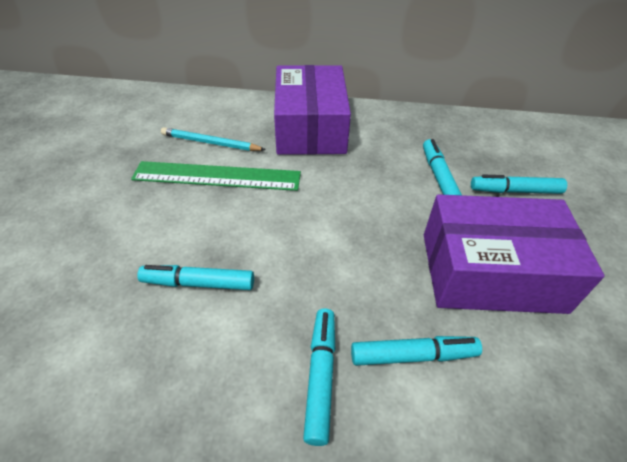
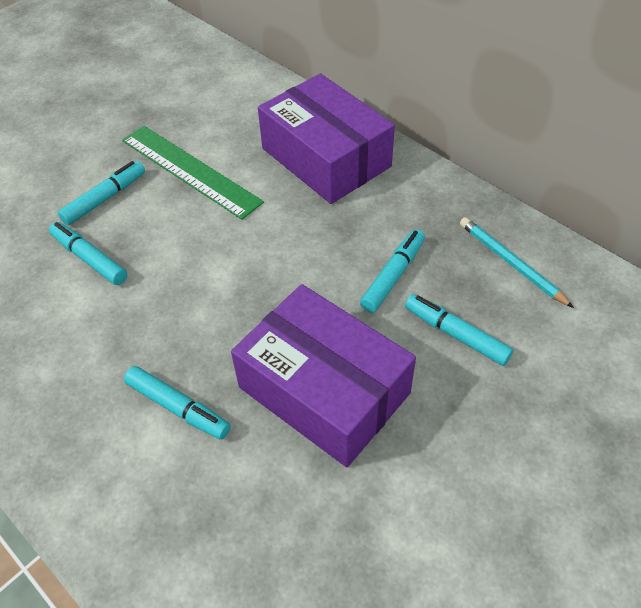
camera: 40 degrees right, 5 degrees up
turquoise pencil [161,127,266,151] -> turquoise pencil moved to [460,217,574,308]
purple box [274,65,351,155] -> purple box turned 75 degrees counterclockwise [258,73,395,204]
turquoise marker [303,309,335,446] -> turquoise marker moved to [58,161,145,225]

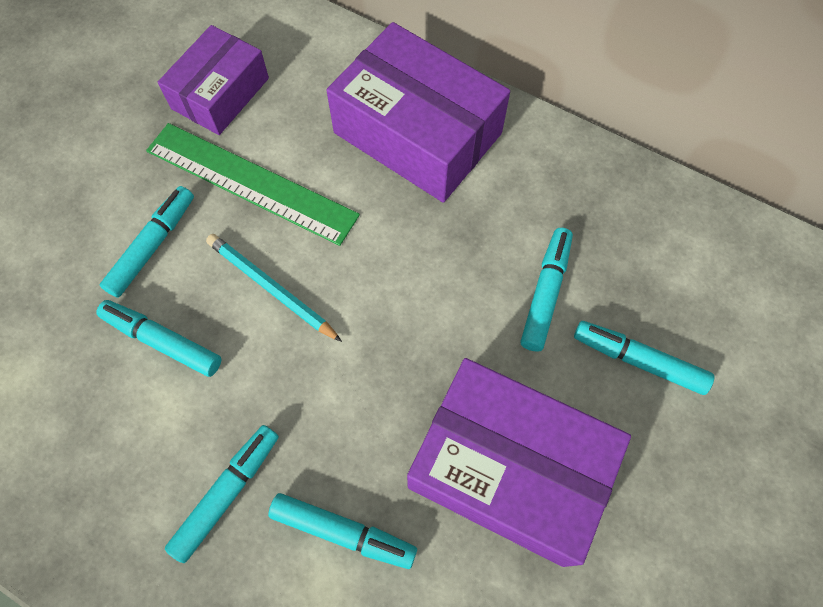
camera: 15 degrees left, 15 degrees up
turquoise pencil [460,217,574,308] -> turquoise pencil moved to [206,234,342,342]
none -> purple box [158,25,269,135]
none -> turquoise marker [165,425,279,563]

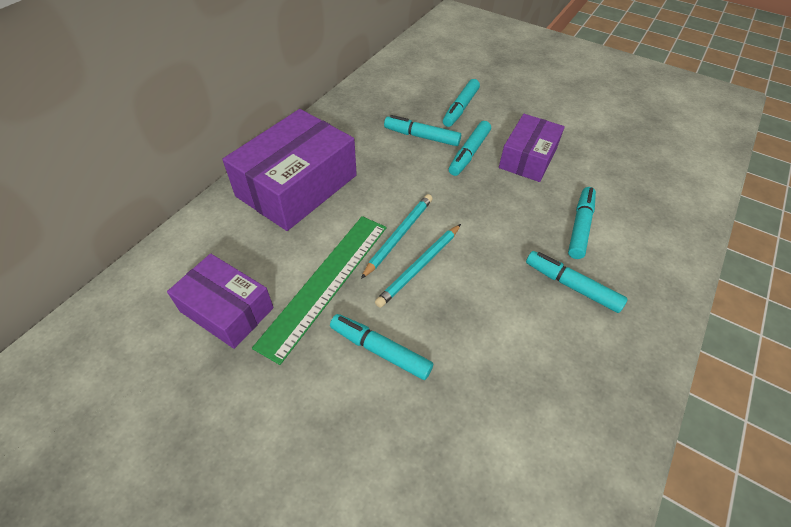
camera: 90 degrees left, 15 degrees down
turquoise marker [97,300,222,377] -> turquoise marker moved to [449,121,491,176]
purple box [407,358,631,567] -> purple box [499,114,565,182], size x0.62
none -> turquoise pencil [361,194,433,279]

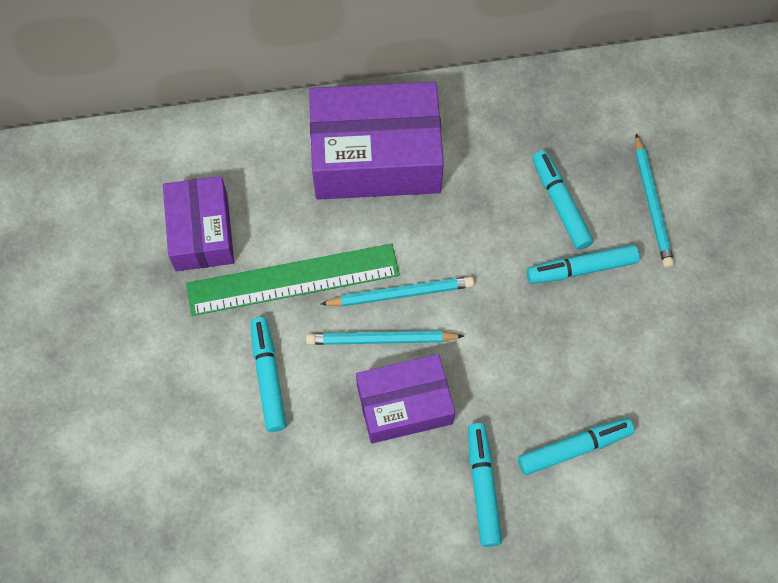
camera: 50 degrees right, 15 degrees up
turquoise marker [443,79,480,127] -> turquoise pencil [635,134,674,268]
purple box [499,114,565,182] -> purple box moved to [356,354,455,443]

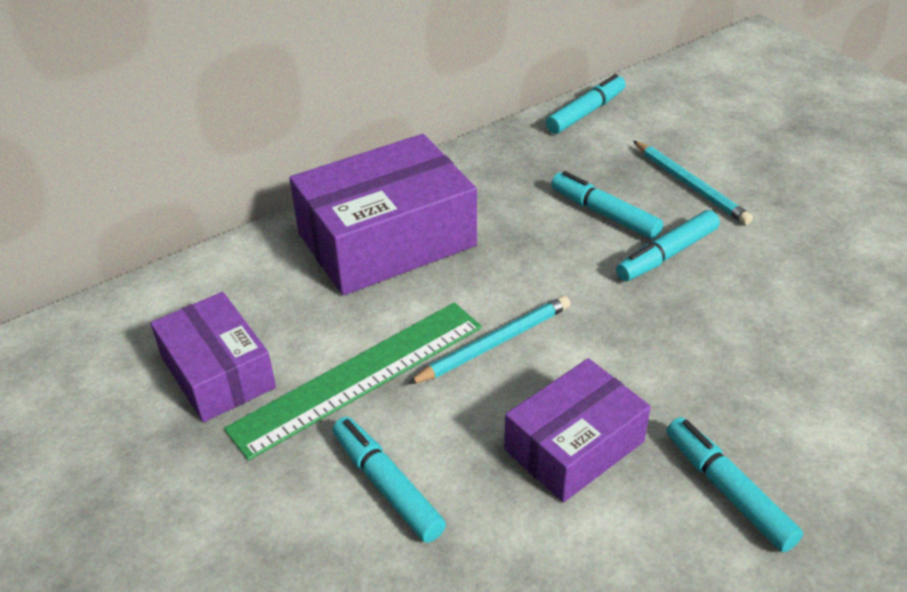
camera: 25 degrees left, 25 degrees down
turquoise pencil [306,331,464,345] -> none
turquoise marker [518,418,635,475] -> turquoise marker moved to [546,74,626,134]

